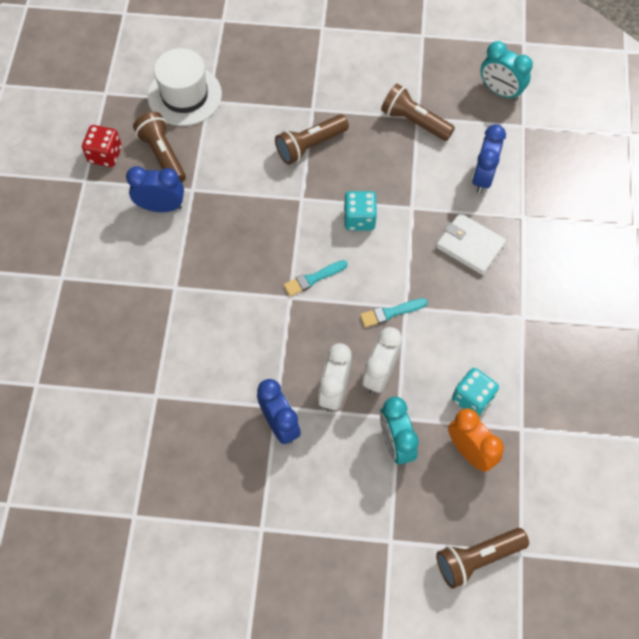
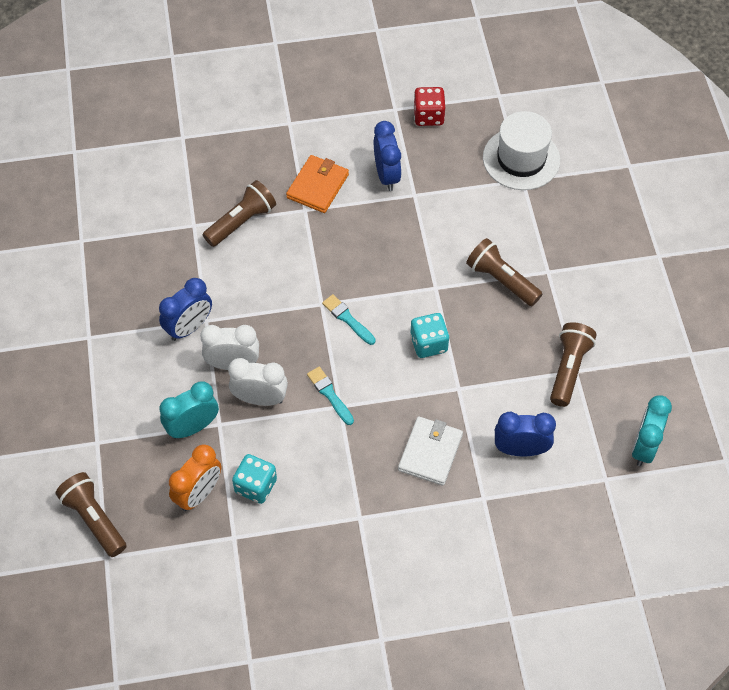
camera: 75 degrees right, 5 degrees down
brown flashlight [133,112,186,183] -> brown flashlight moved to [203,180,276,247]
none -> orange wallet [286,155,349,213]

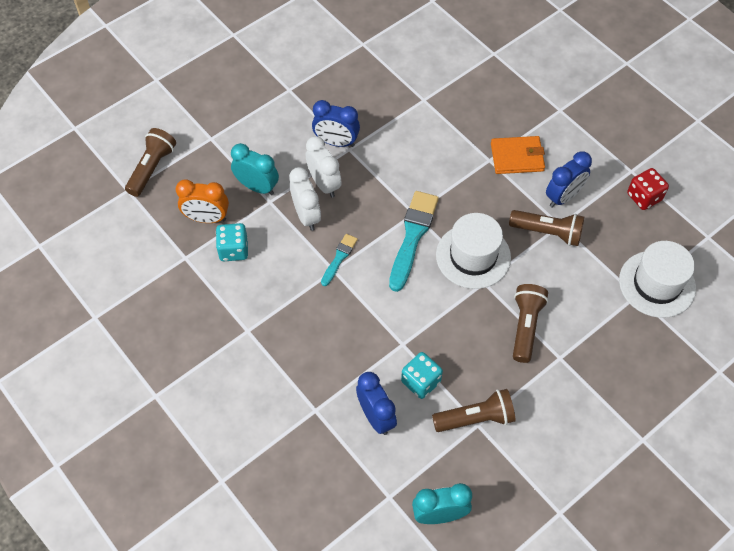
camera: 60 degrees right, 0 degrees up
brown flashlight [203,180,276,247] -> brown flashlight moved to [509,210,584,246]
turquoise brush [322,294,376,345] -> turquoise brush [389,191,439,292], size x1.88
white wallet [398,416,463,486] -> none
turquoise dice [410,313,449,358] -> turquoise dice moved to [401,352,443,399]
none -> white hat [436,213,511,289]

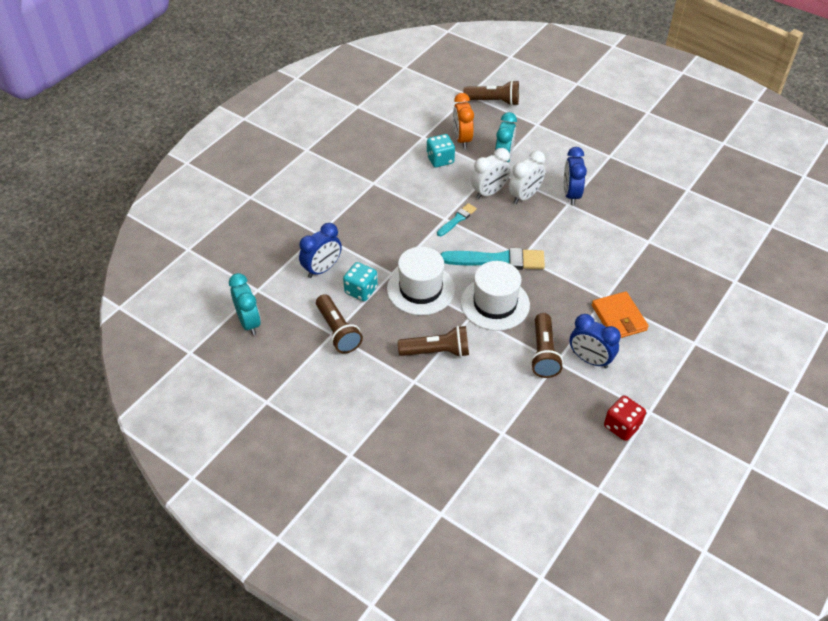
camera: 75 degrees right, 10 degrees down
turquoise brush [321,234,358,286] -> turquoise brush turned 60 degrees counterclockwise [437,203,477,236]
white hat [619,241,696,318] -> white hat moved to [387,247,455,315]

